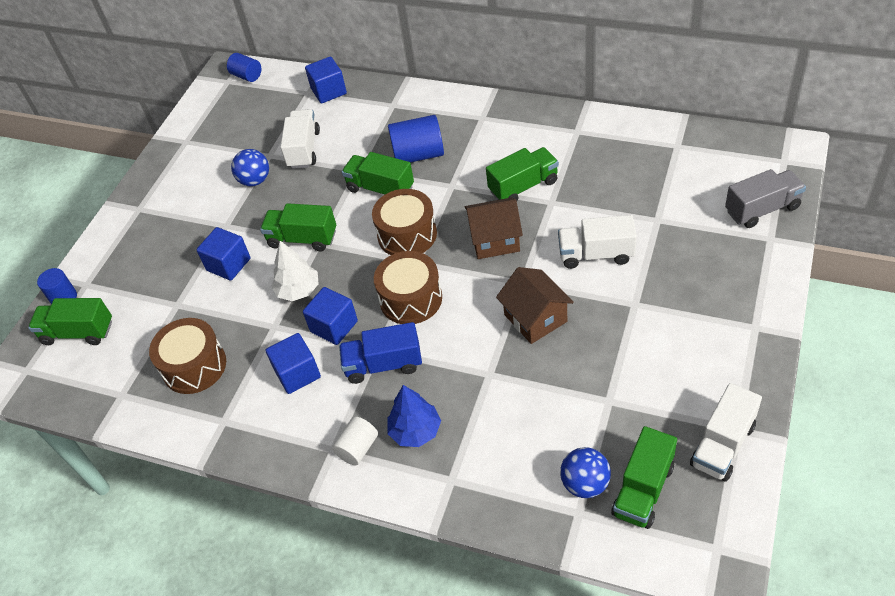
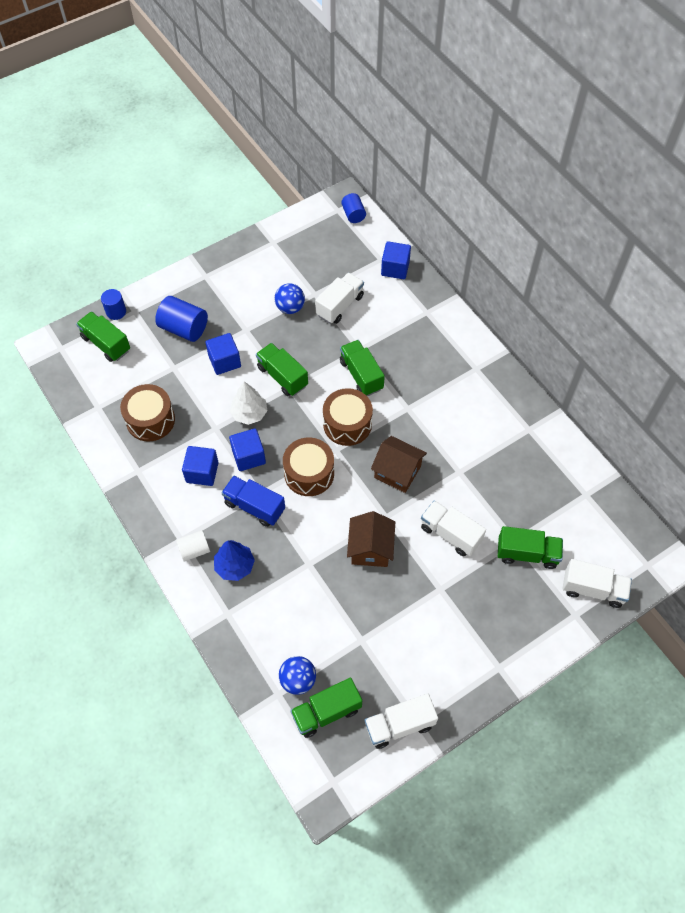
camera: 30 degrees right, 10 degrees up
blue cylinder [388,115,444,163] -> blue cylinder moved to [155,296,208,342]
green truck [486,147,559,201] -> green truck moved to [498,526,563,569]
grey truck [725,169,806,228] -> white truck [562,559,632,608]

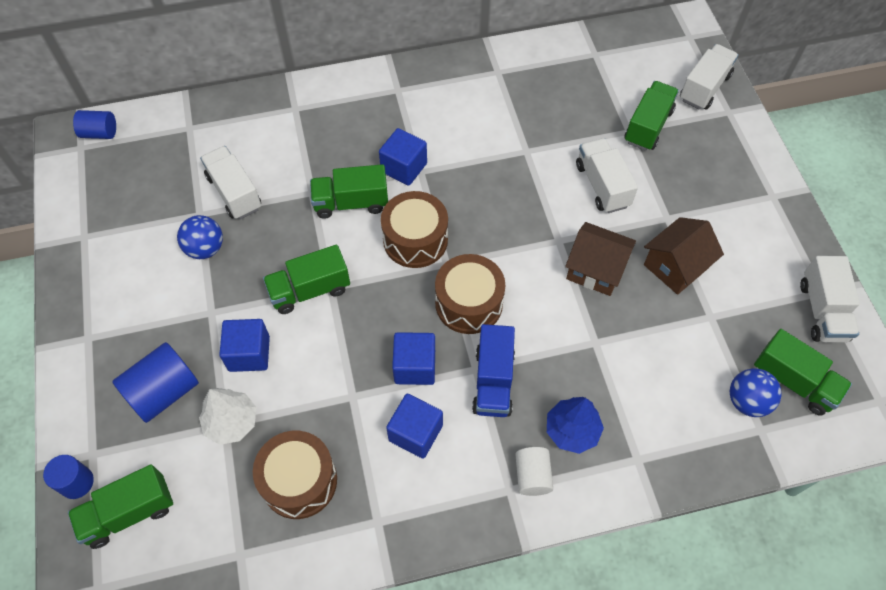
camera: 70 degrees left, 0 degrees up
blue truck [222,476,285,527] -> blue truck turned 45 degrees counterclockwise [472,324,515,417]
white tree [230,381,268,425] -> white tree moved to [199,388,256,445]
green truck [290,678,362,738] -> green truck turned 45 degrees counterclockwise [754,329,852,416]
brown house [371,436,427,493] -> brown house moved to [644,217,724,295]
blue cube [381,241,411,279] -> blue cube moved to [379,128,427,186]
white truck [421,500,486,556] -> white truck turned 105 degrees clockwise [576,138,638,213]

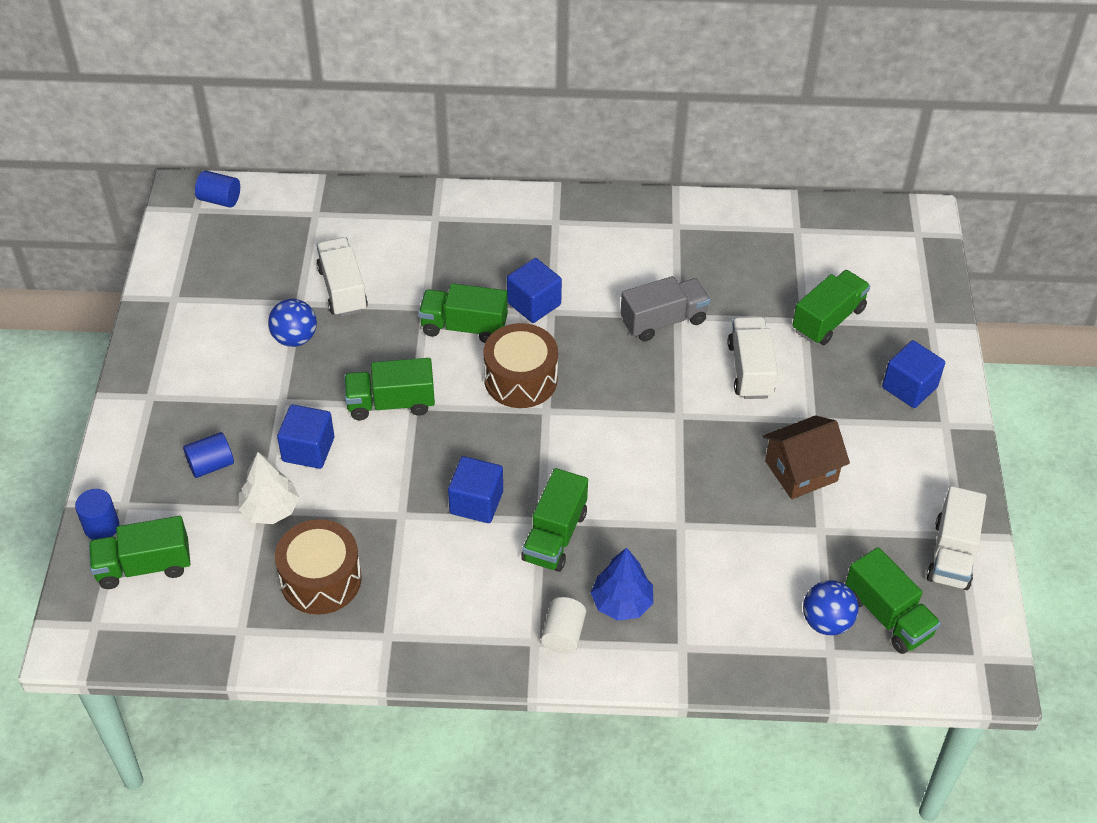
camera: 15 degrees right, 10 degrees down
blue cylinder [112,342,199,423] -> blue cylinder [183,432,234,478], size x0.61
blue cube [386,394,443,459] -> blue cube moved to [882,340,945,408]
brown drum [435,254,506,334] -> none
blue truck [472,324,515,417] -> green truck [521,468,588,572]
brown house [565,222,636,296] -> none
white truck [680,44,738,110] -> none
none -> grey truck [620,276,710,342]

